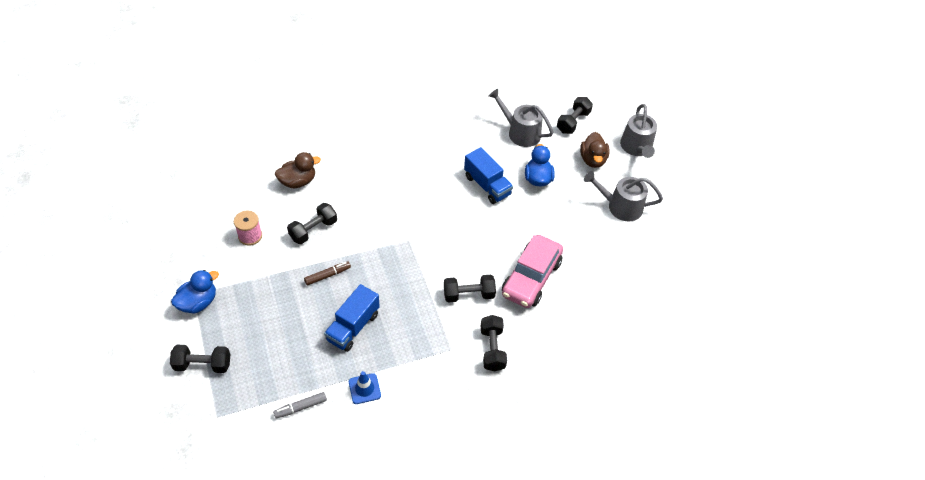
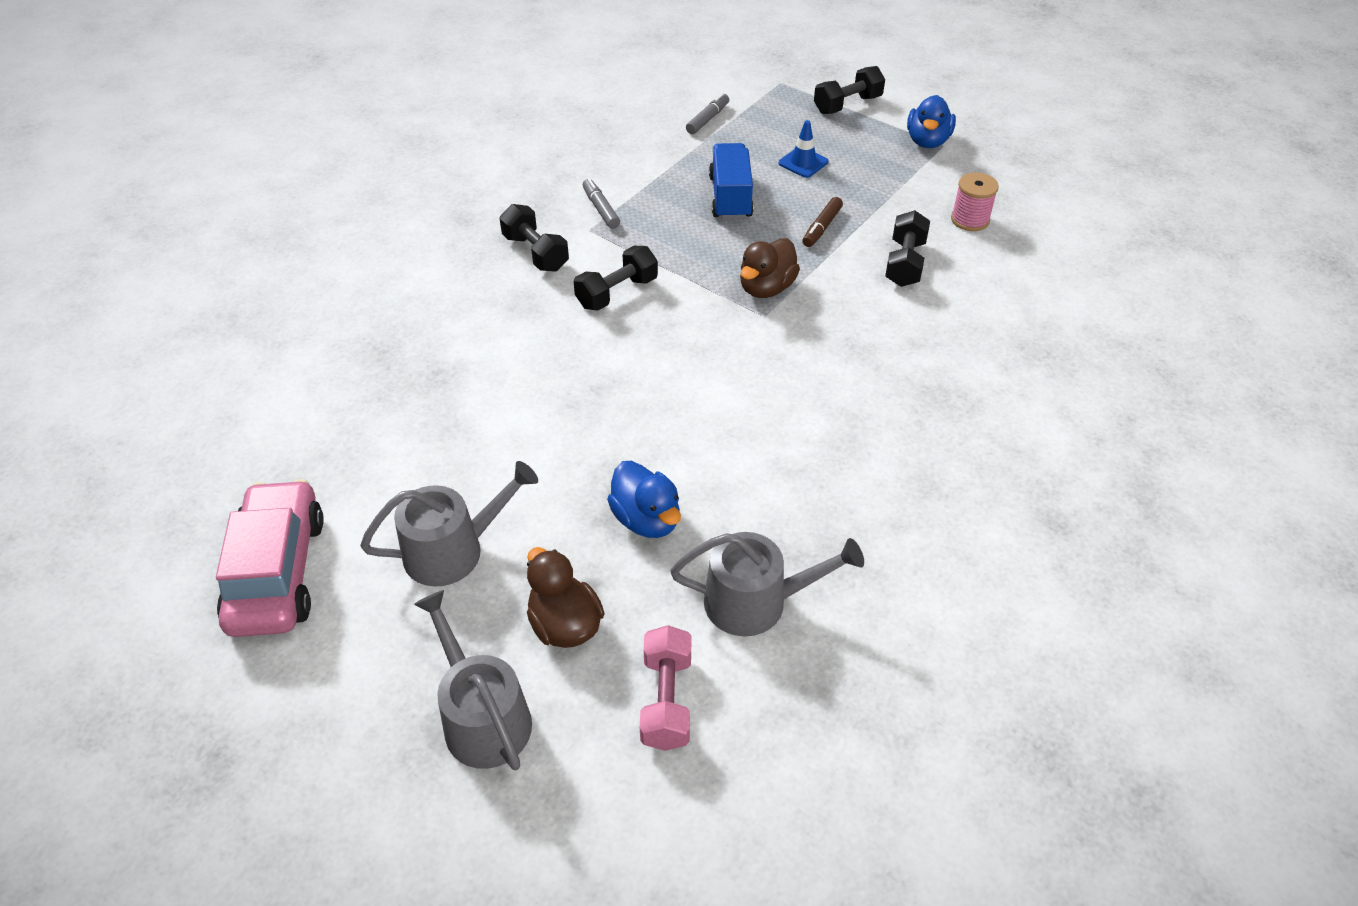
camera: 150 degrees right, 5 degrees down
brown duck [275,152,321,188] -> brown duck moved to [740,238,800,298]
blue traffic cone [349,371,381,404] -> blue traffic cone moved to [779,120,828,178]
blue truck [464,147,513,204] -> none
pink car [502,235,563,308] -> pink car moved to [216,479,324,637]
black dumbbell [557,97,593,134] -> pink dumbbell [640,625,692,751]
none -> grey marker [583,178,620,229]

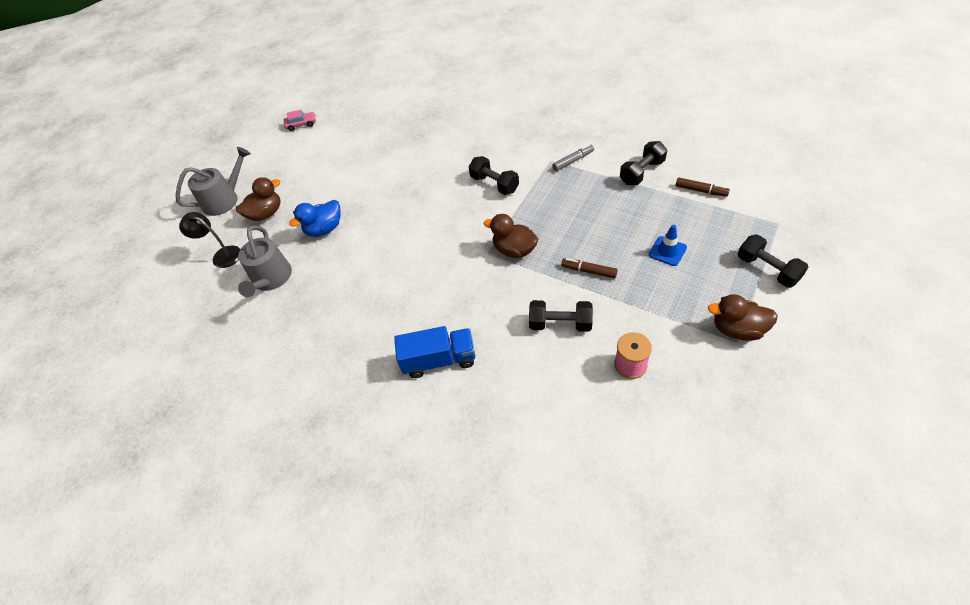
camera: 90 degrees right, 5 degrees up
pink car [216,479,324,637] -> pink car [284,110,316,131], size x0.44
grey watering can [360,461,538,587] -> none
black dumbbell [500,204,569,272] -> black dumbbell moved to [620,141,667,185]
pink dumbbell [640,625,692,751] -> black lamp [179,212,240,268]
grey marker [686,93,729,134] -> brown marker [676,178,730,197]
blue truck [709,143,754,220] -> blue truck moved to [394,326,475,378]
blue duck [907,95,956,148] -> brown duck [708,294,778,341]

